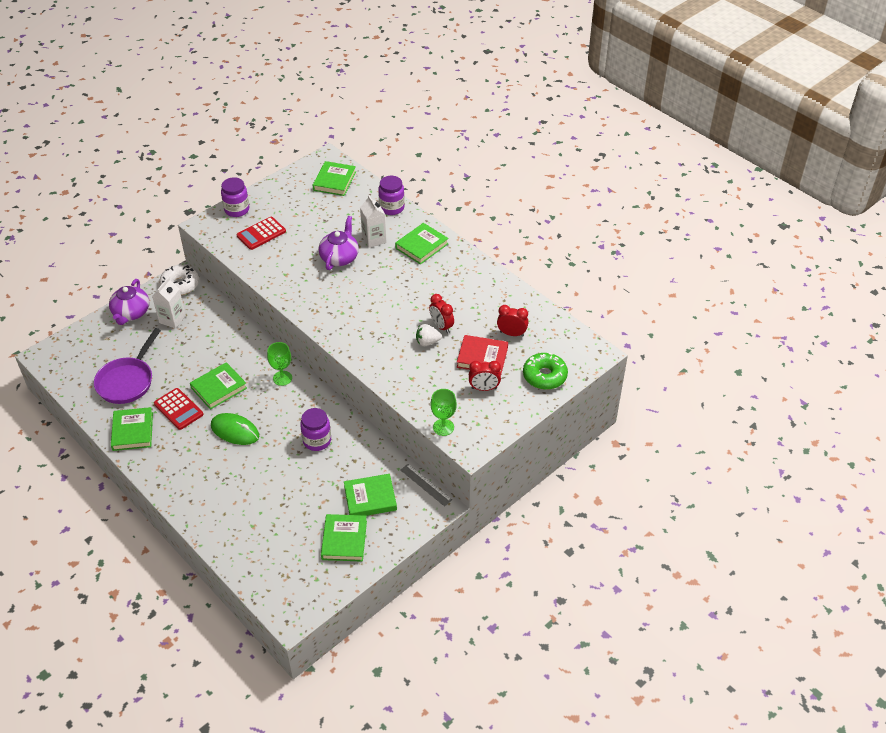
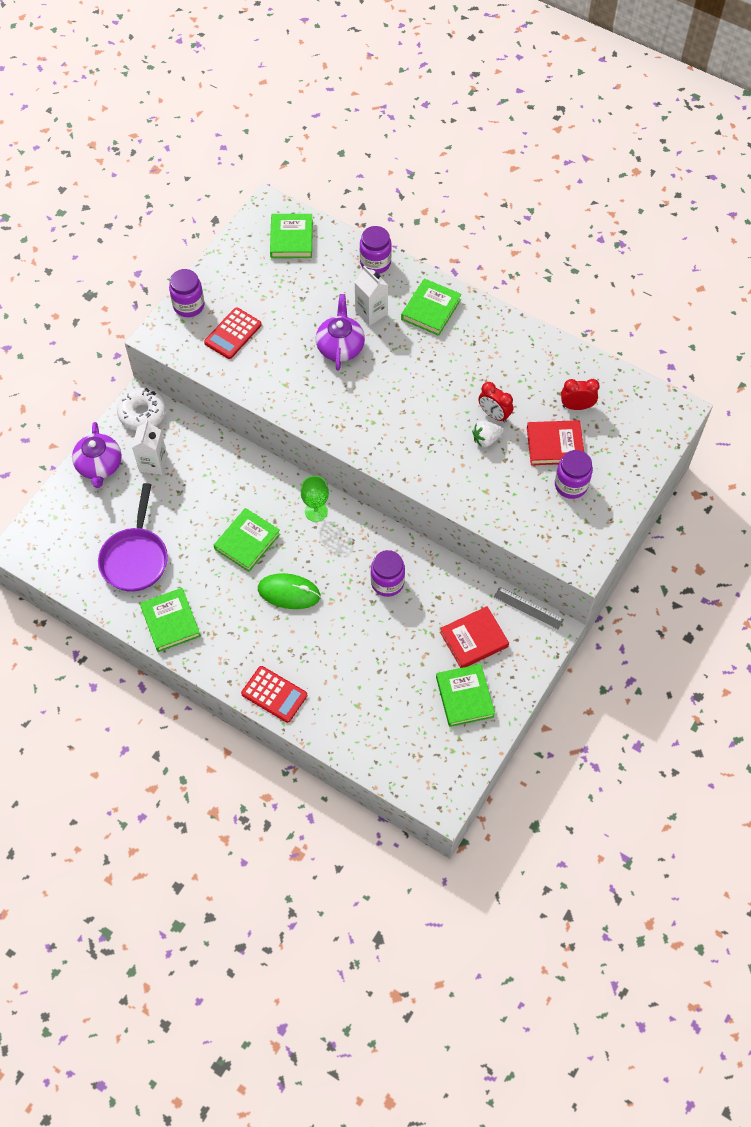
camera: 15 degrees left, 15 degrees up
red calculator [154,388,203,430] -> red calculator moved to [241,666,307,723]
green book [344,474,397,516] -> red book [440,606,509,668]
green goblet [431,389,457,436] -> none
red clock [469,361,501,391] -> purple jar [555,450,593,499]
green donut [523,353,568,390] -> none

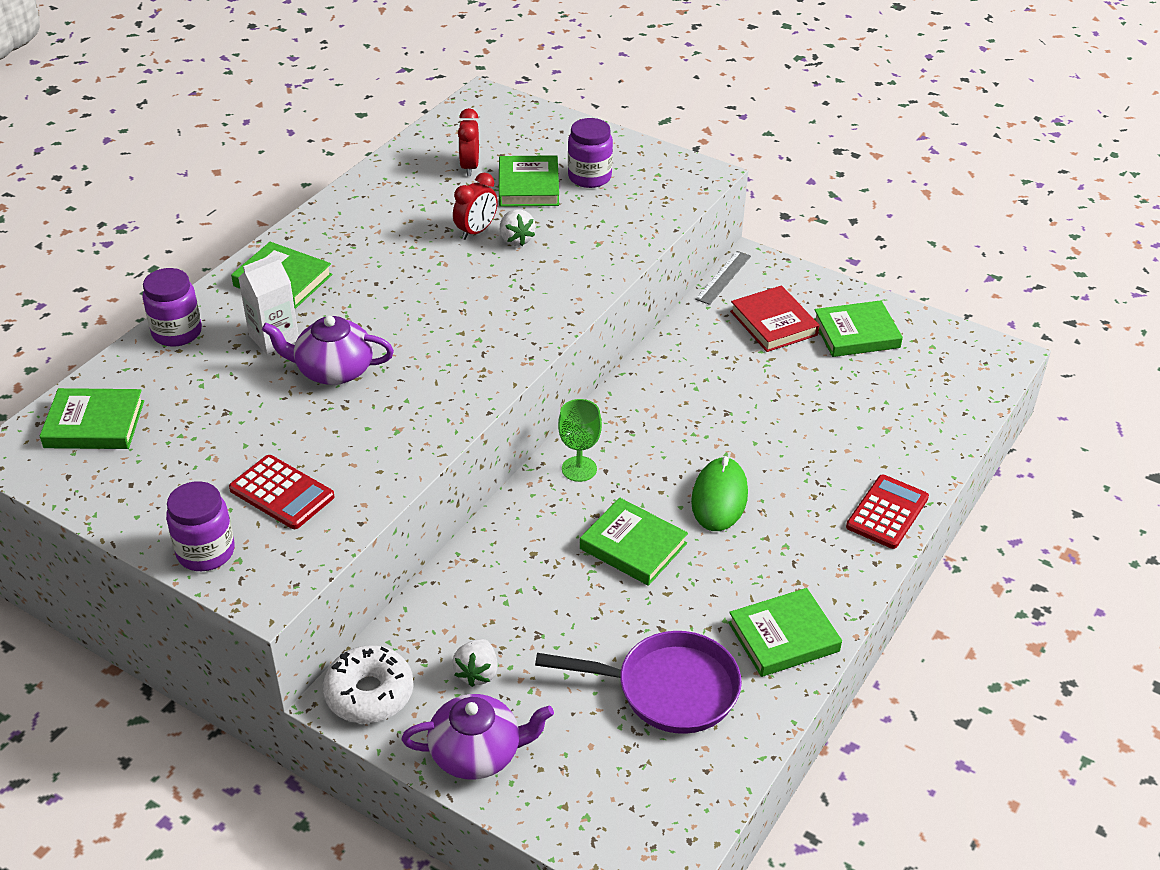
camera: 90 degrees left, 20 degrees down
white carton [132,420,167,475] -> white strawberry [452,639,498,687]
purple jar [371,550,405,597] -> none
red book [527,420,584,465] -> green book [499,155,559,207]

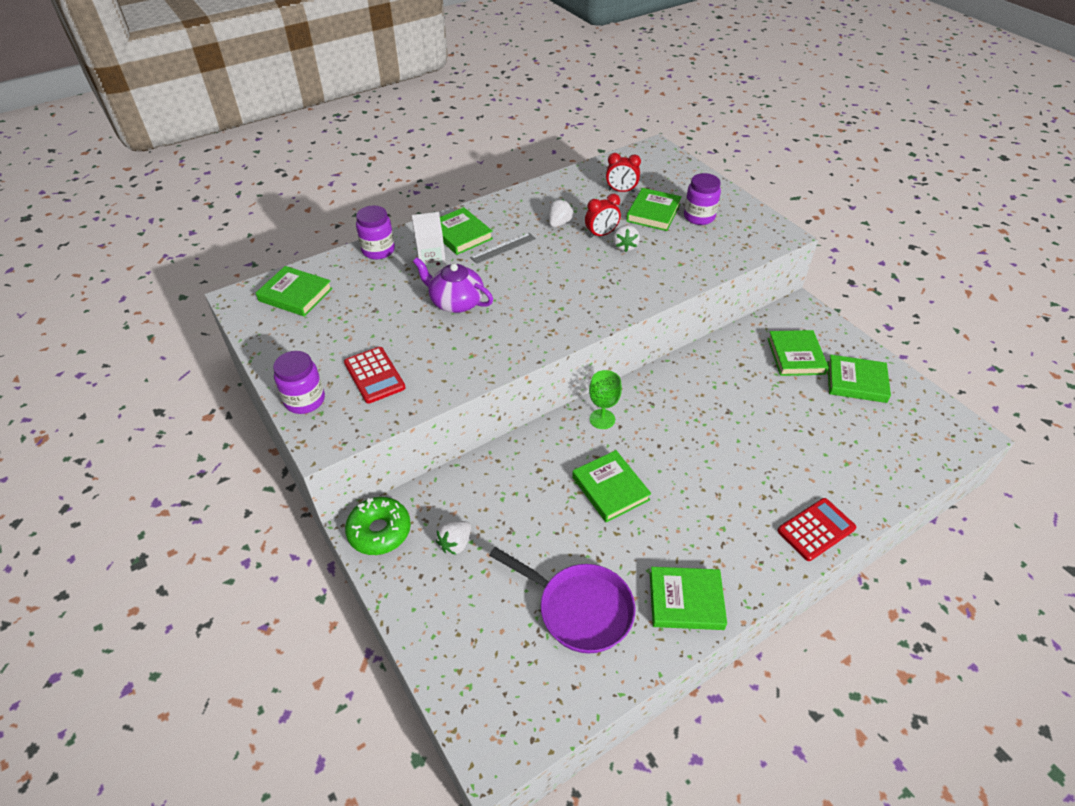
camera: 25 degrees right, 5 degrees up
white donut [323,645,414,723] -> green donut [345,497,411,555]
purple teapot [402,694,554,779] -> none
red clock [458,108,479,176] -> red clock turned 105 degrees counterclockwise [606,153,641,192]
green mouse [691,456,748,531] -> none
grey ruler [695,251,751,305] -> grey ruler moved to [470,233,536,264]
red book [730,285,820,352] -> green book [767,330,829,376]
none -> white strawberry [549,199,573,227]

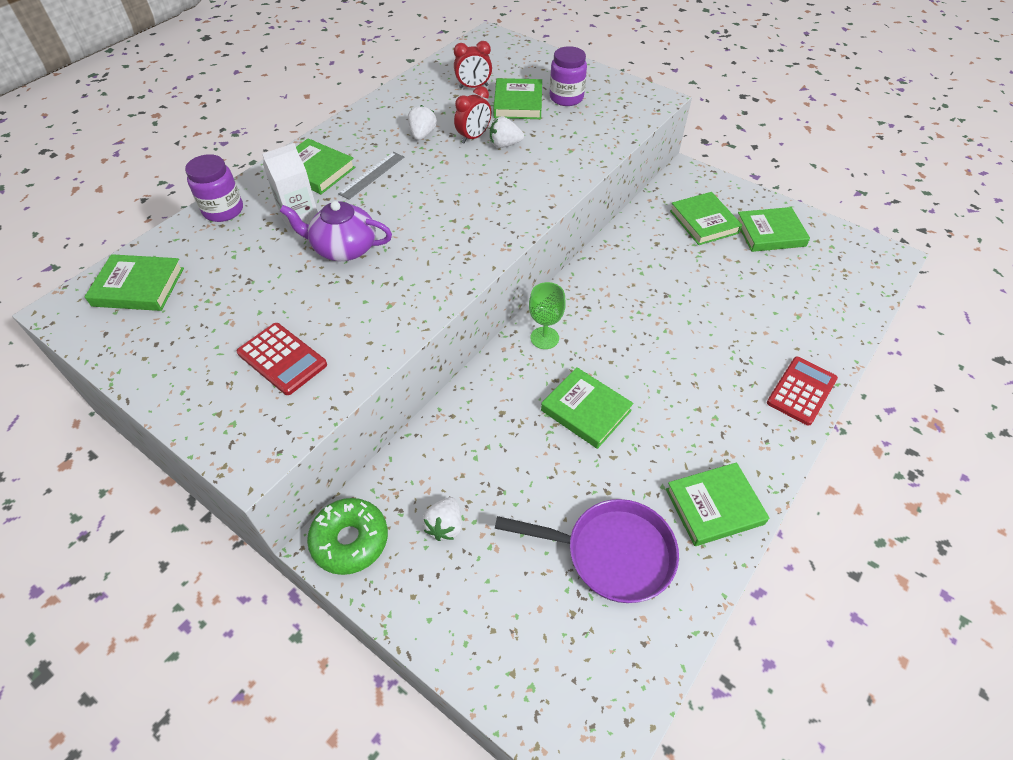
camera: 20 degrees left, 5 degrees up
purple jar [273,351,325,414] -> none
white strawberry [613,225,640,252] -> white strawberry turned 105 degrees clockwise [490,116,524,148]

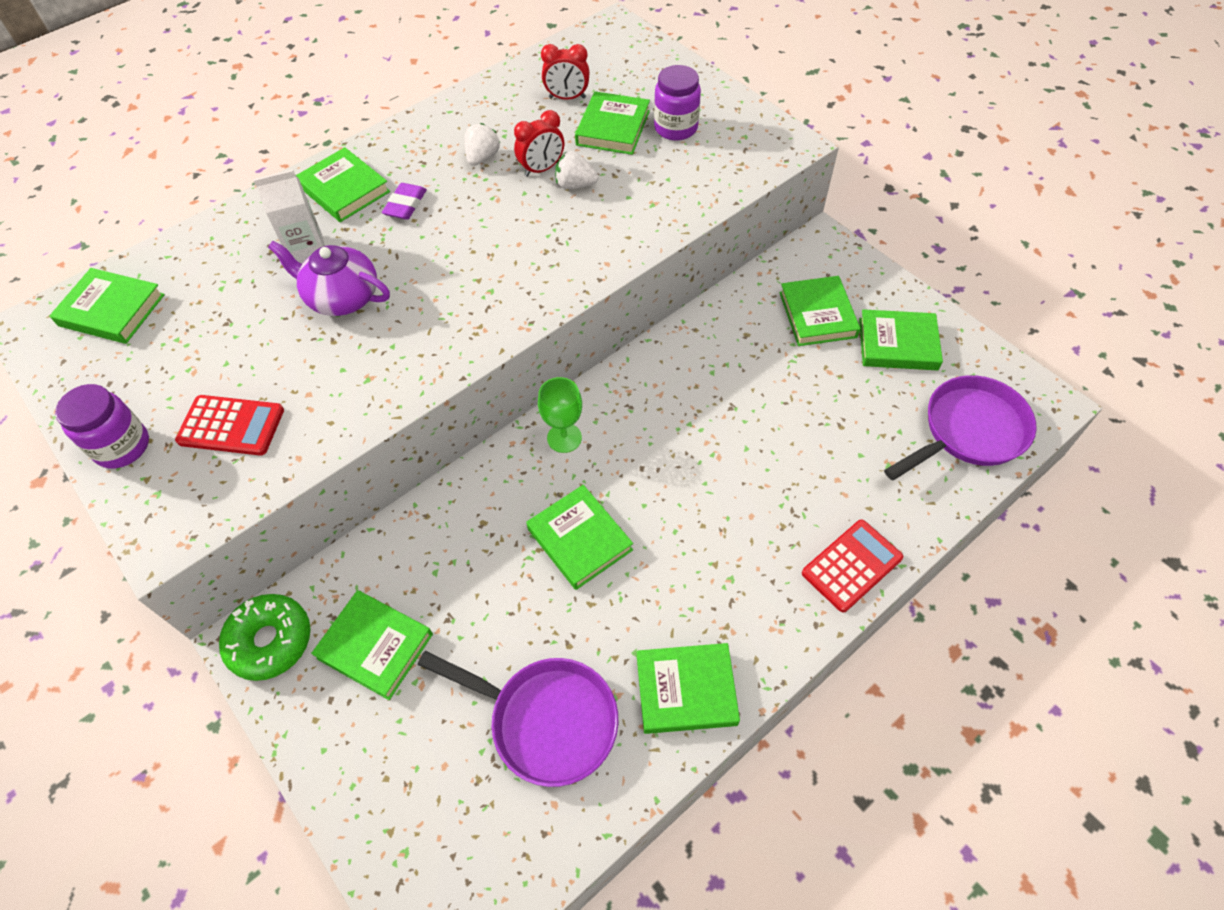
camera: 15 degrees right, 5 degrees up
purple jar [185,154,243,222] -> purple jar moved to [55,384,149,469]
red calculator [237,323,327,395] -> red calculator turned 45 degrees counterclockwise [175,395,284,456]
grey ruler [338,152,404,199] -> purple eraser [382,183,427,219]
white strawberry [422,497,462,541] -> green book [311,590,433,700]
none -> purple pan [884,375,1037,480]

